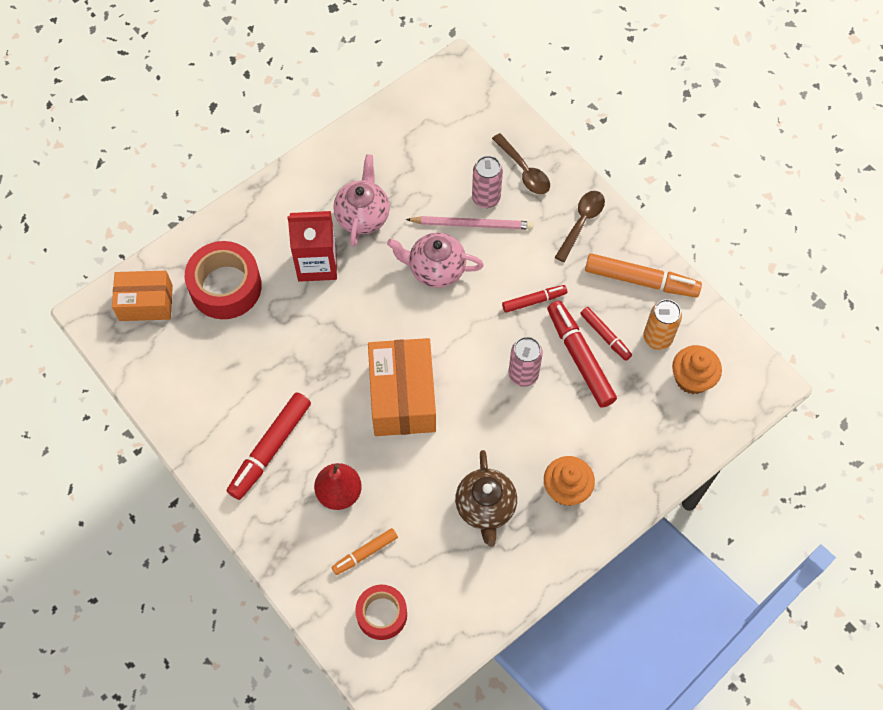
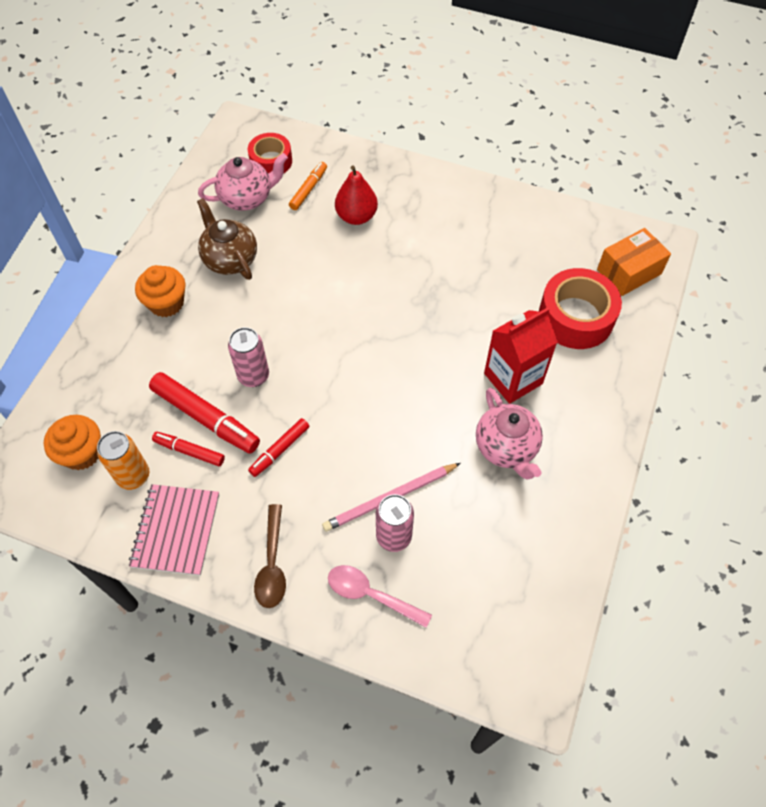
camera: 150 degrees right, 5 degrees down
red marker [227,392,311,500] -> none
orange box [368,338,436,436] -> none
pink teapot [387,233,484,288] -> pink teapot moved to [198,153,288,211]
brown spoon [492,133,550,194] -> pink spoon [328,565,432,628]
orange marker [585,253,702,297] -> pink notebook [129,484,219,576]

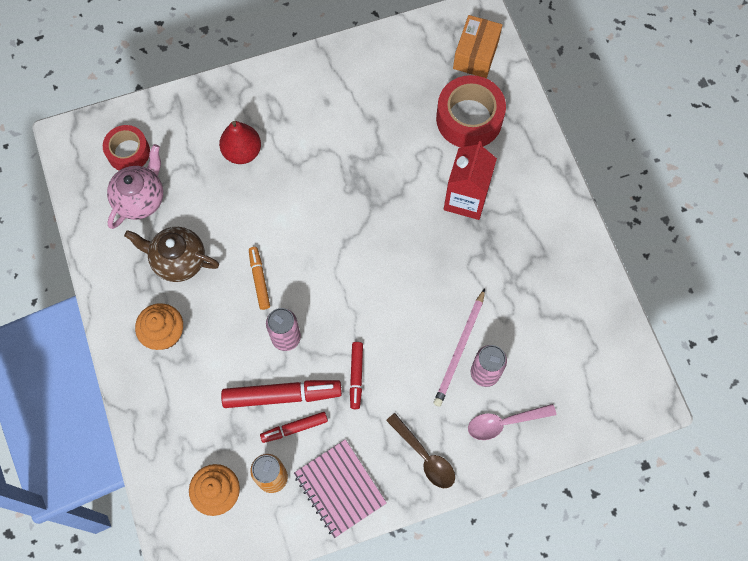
camera: 40 degrees left, 10 degrees up
orange marker [289,162,327,210] -> orange marker moved to [249,247,270,310]
pink teapot [476,388,543,479] -> none

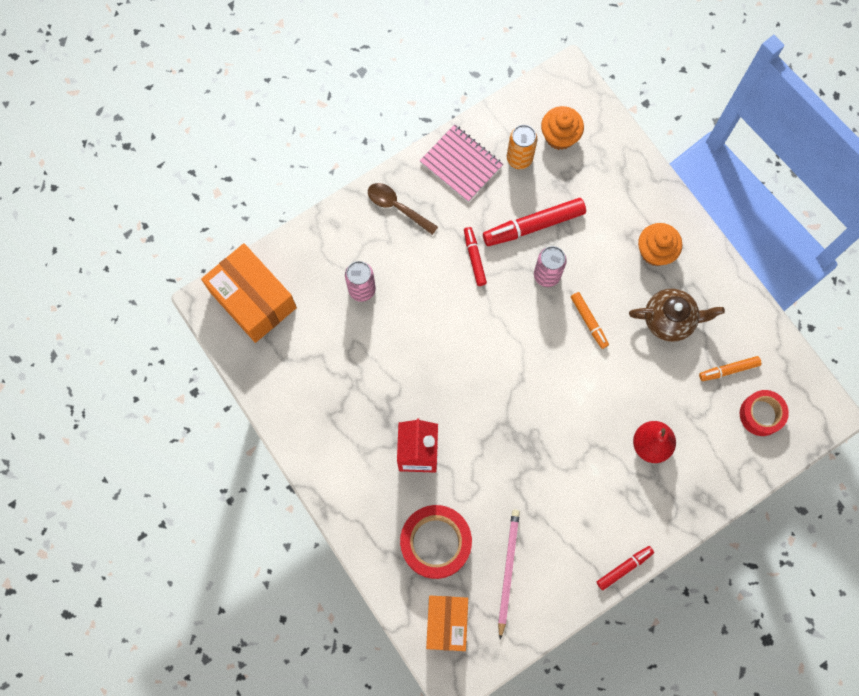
camera: 165 degrees right, 5 degrees up
pink teapot [107,144,163,229] -> orange marker [699,356,761,381]
red marker [260,412,328,443] -> red marker moved to [597,546,654,590]
pink pencil [434,288,485,407] -> pink pencil moved to [498,510,520,640]
pink spoon [468,404,556,440] -> none
none -> orange box [201,243,297,343]

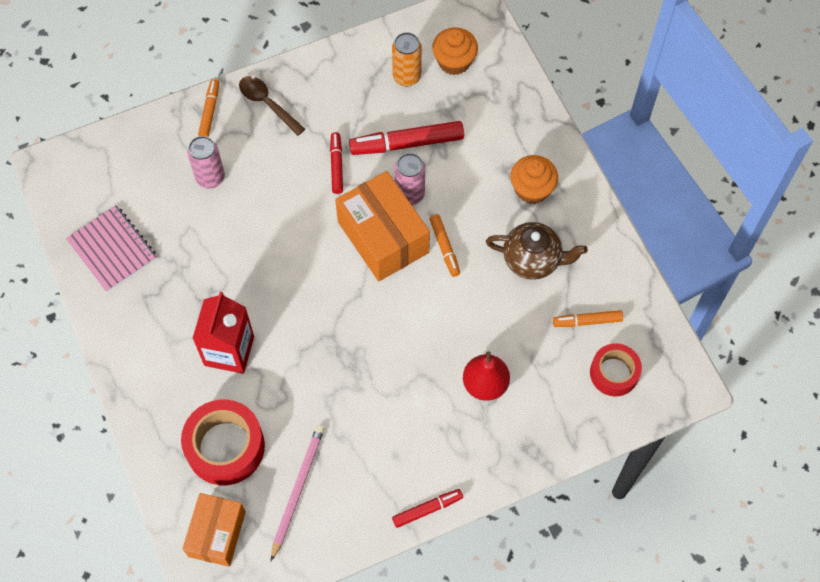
camera: 10 degrees right, 10 degrees down
orange box [201,243,297,343] -> orange box moved to [335,171,430,281]
pink notebook [420,124,503,202] -> pink notebook moved to [66,205,157,292]
none -> orange marker [198,79,219,137]

